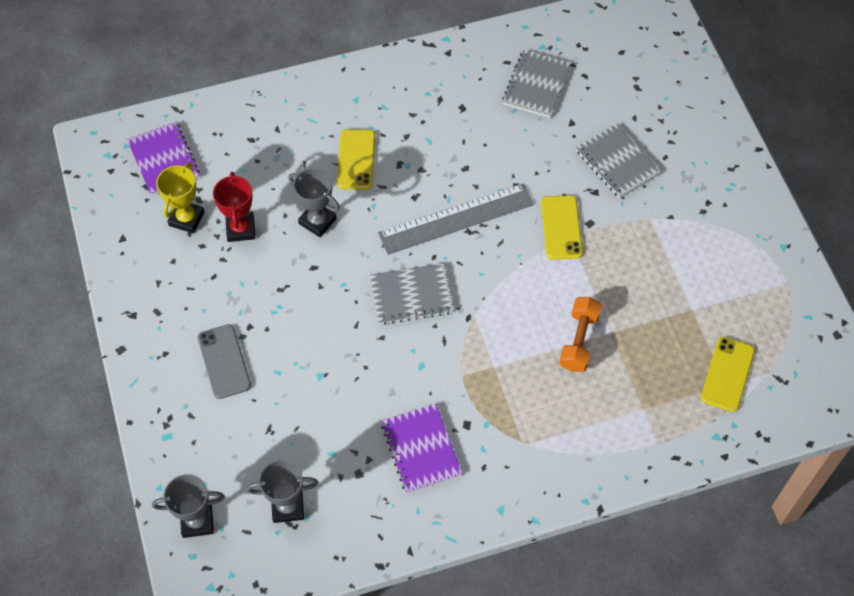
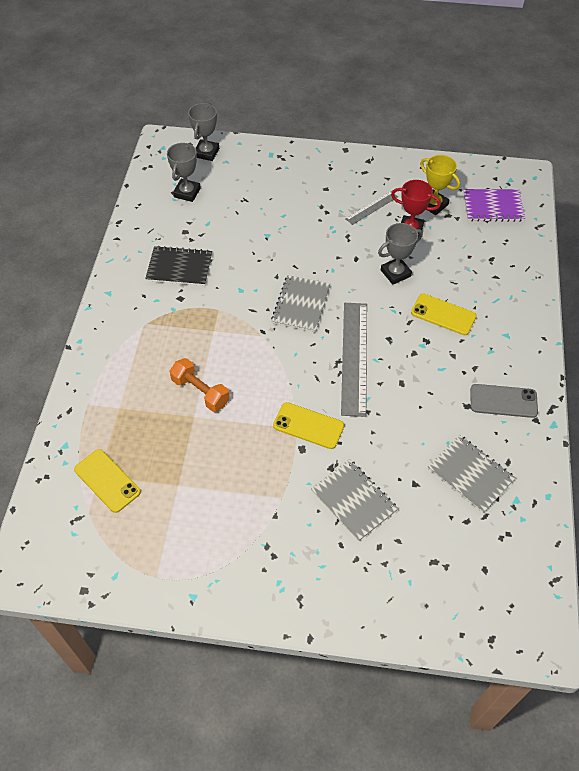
camera: 115 degrees right, 5 degrees down
grey phone [197,324,251,399] -> grey phone moved to [470,384,538,418]
purple notebook [381,404,462,493] -> black notebook [145,246,212,286]
grey notebook [576,123,661,199] -> grey notebook turned 60 degrees clockwise [311,459,398,541]
none -> grey ruler [345,191,398,225]

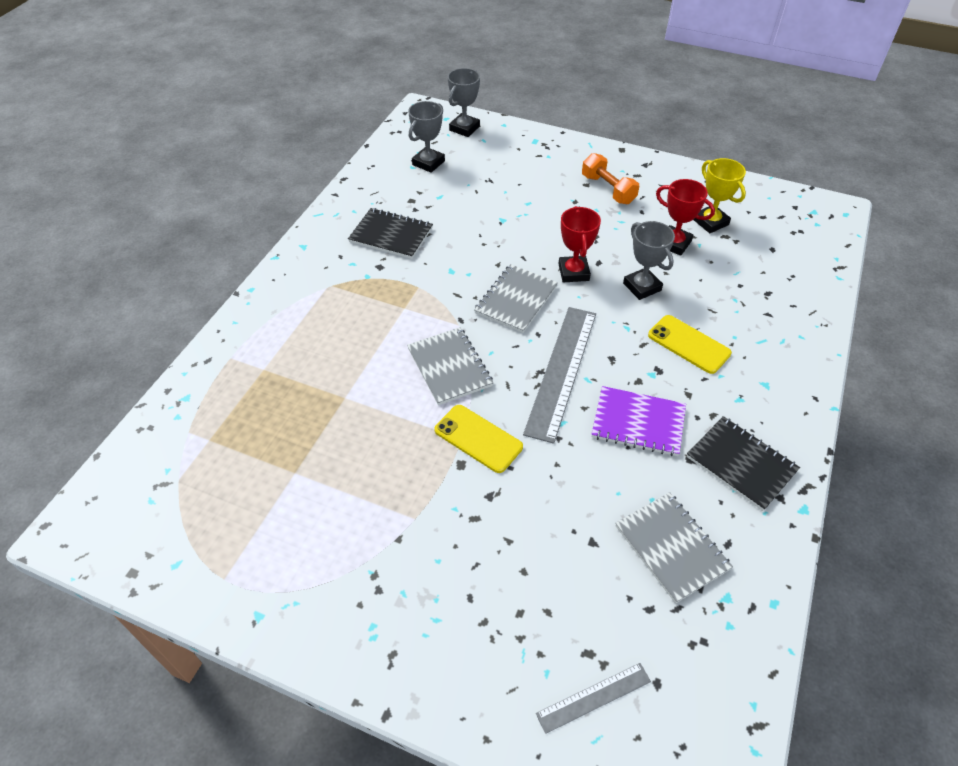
camera: 15 degrees right, 5 degrees down
yellow phone [74,449,141,513] -> none
orange dumbbell [170,358,230,412] -> orange dumbbell moved to [582,153,639,204]
grey notebook [311,459,398,541] -> grey notebook moved to [407,327,494,405]
grey ruler [345,191,398,225] -> grey ruler moved to [536,663,651,734]
grey trophy [378,223,423,285] -> grey trophy turned 75 degrees clockwise [623,221,675,300]
purple notebook [463,189,525,222] -> purple notebook moved to [591,386,686,456]
grey phone [470,384,538,418] -> black notebook [686,416,800,511]
none -> red trophy [559,206,601,282]

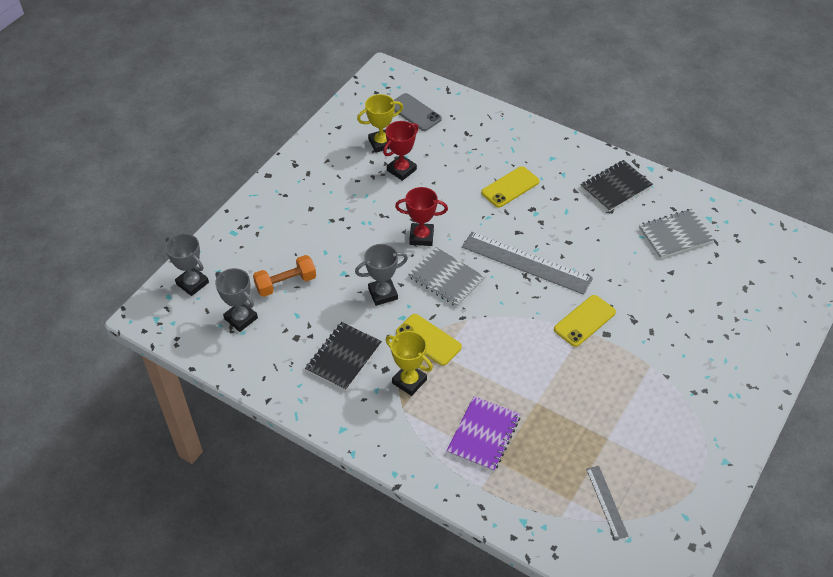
camera: 80 degrees left, 0 degrees up
grey notebook [407,327,494,405] -> none
grey ruler [536,663,651,734] -> grey ruler moved to [586,466,629,540]
orange dumbbell [582,153,639,204] -> orange dumbbell moved to [253,255,316,297]
purple notebook [591,386,686,456] -> purple notebook moved to [446,396,521,472]
grey trophy [623,221,675,300] -> grey trophy moved to [355,244,408,306]
none -> yellow trophy [386,331,433,396]
none -> grey phone [394,93,442,131]
none -> yellow phone [396,314,462,366]

